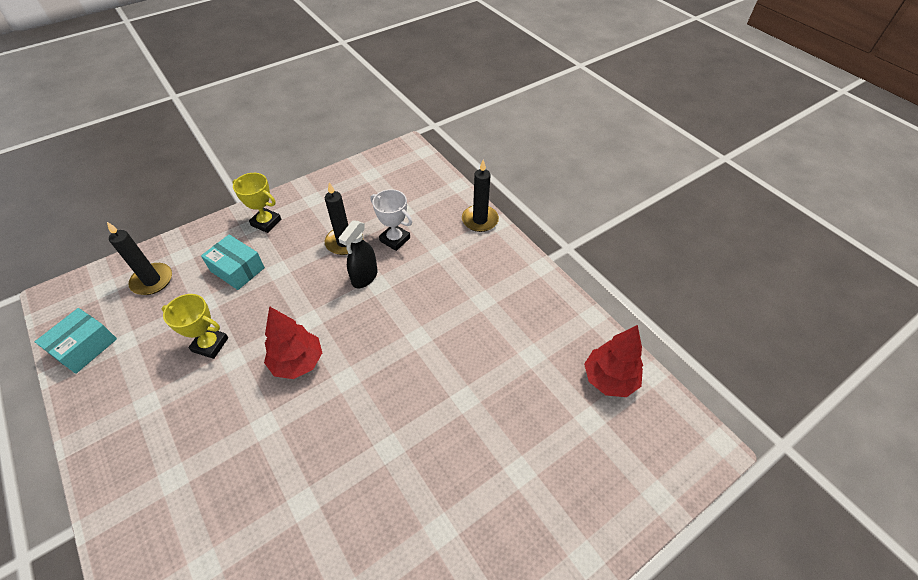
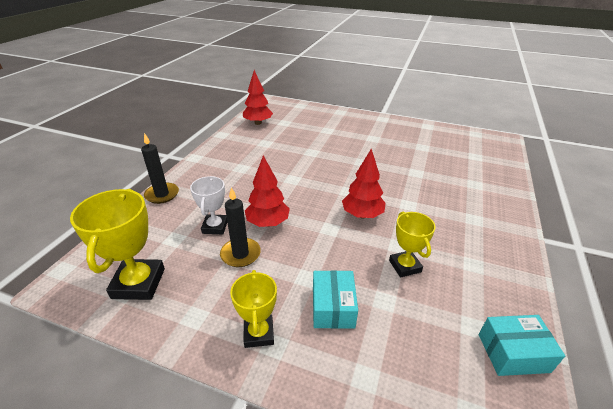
camera: 125 degrees left, 15 degrees down
black candle [107,222,172,295] -> none
black spray bottle [338,220,377,288] -> red tree [245,155,290,227]
none -> yellow trophy [70,189,165,300]

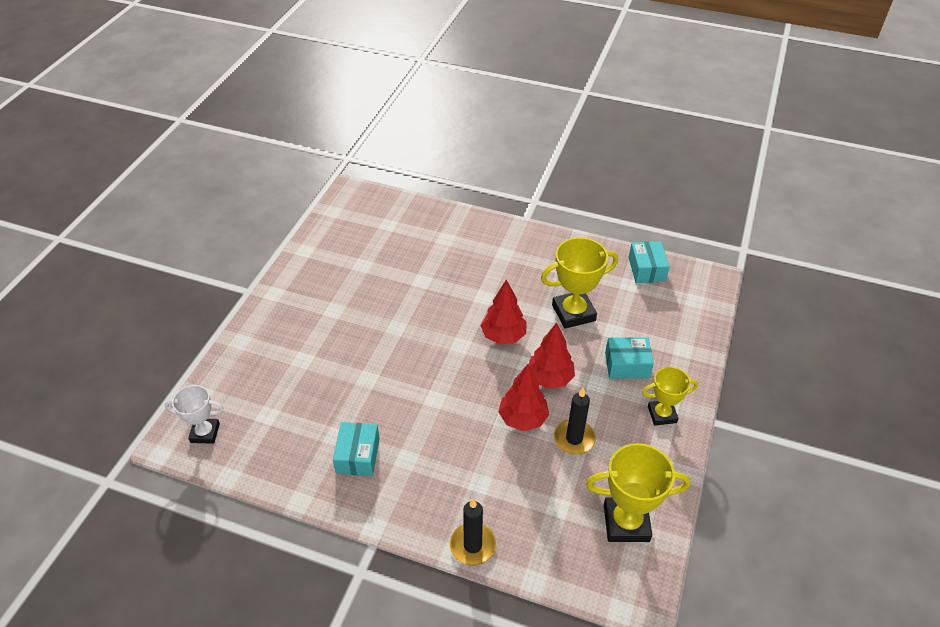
camera: 90 degrees left, 10 degrees up
white trophy [190,176,227,234] -> white trophy moved to [165,385,223,444]
red tree [243,70,273,125] -> red tree moved to [528,323,575,389]
yellow trophy [389,212,436,278] -> yellow trophy [541,237,618,329], size x1.59
none -> turquoise box [333,422,380,476]

